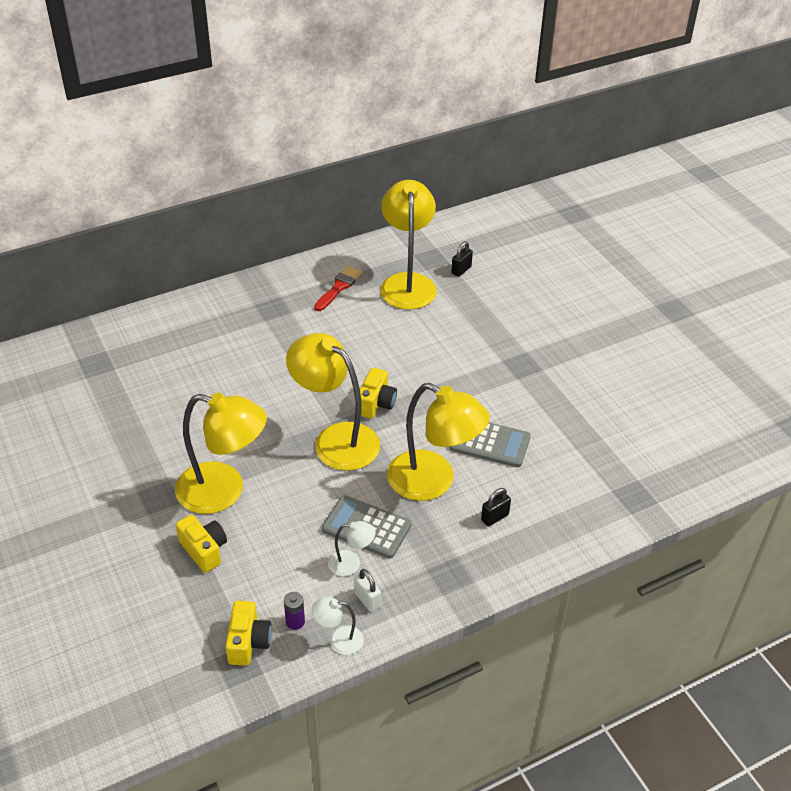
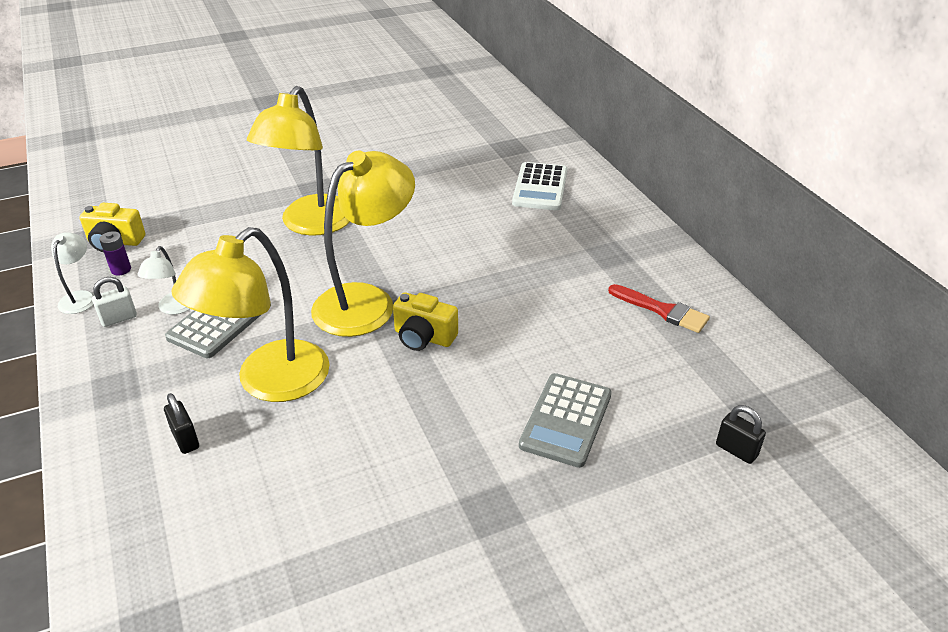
camera: 95 degrees right, 5 degrees down
yellow camera [176,515,227,573] -> none
yellow lamp [380,180,437,310] -> none
grey calculator [450,423,531,467] -> grey calculator moved to [519,373,612,468]
none -> white calculator [512,162,567,210]

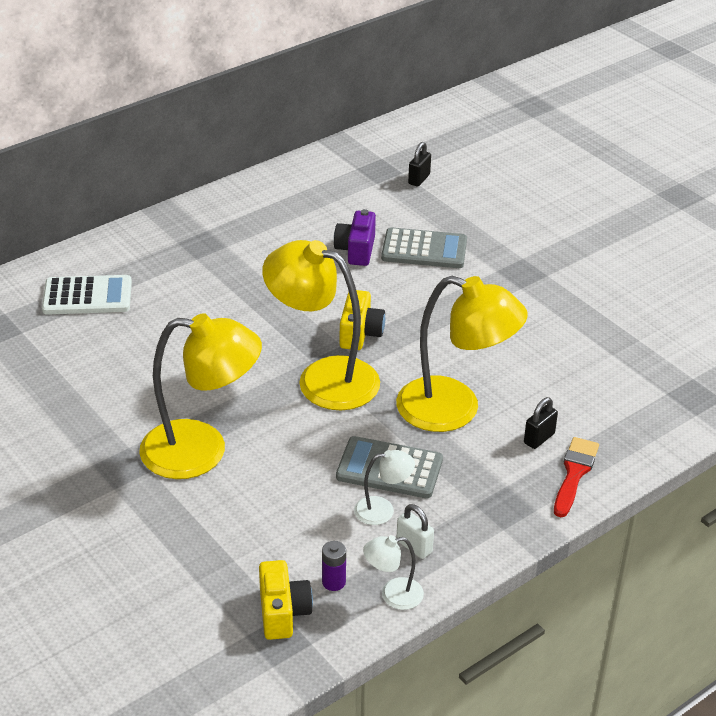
camera: 105 degrees left, 0 degrees up
red brush [608,284,710,333] -> red brush moved to [554,437,599,517]
none -> purple camera [334,209,376,266]

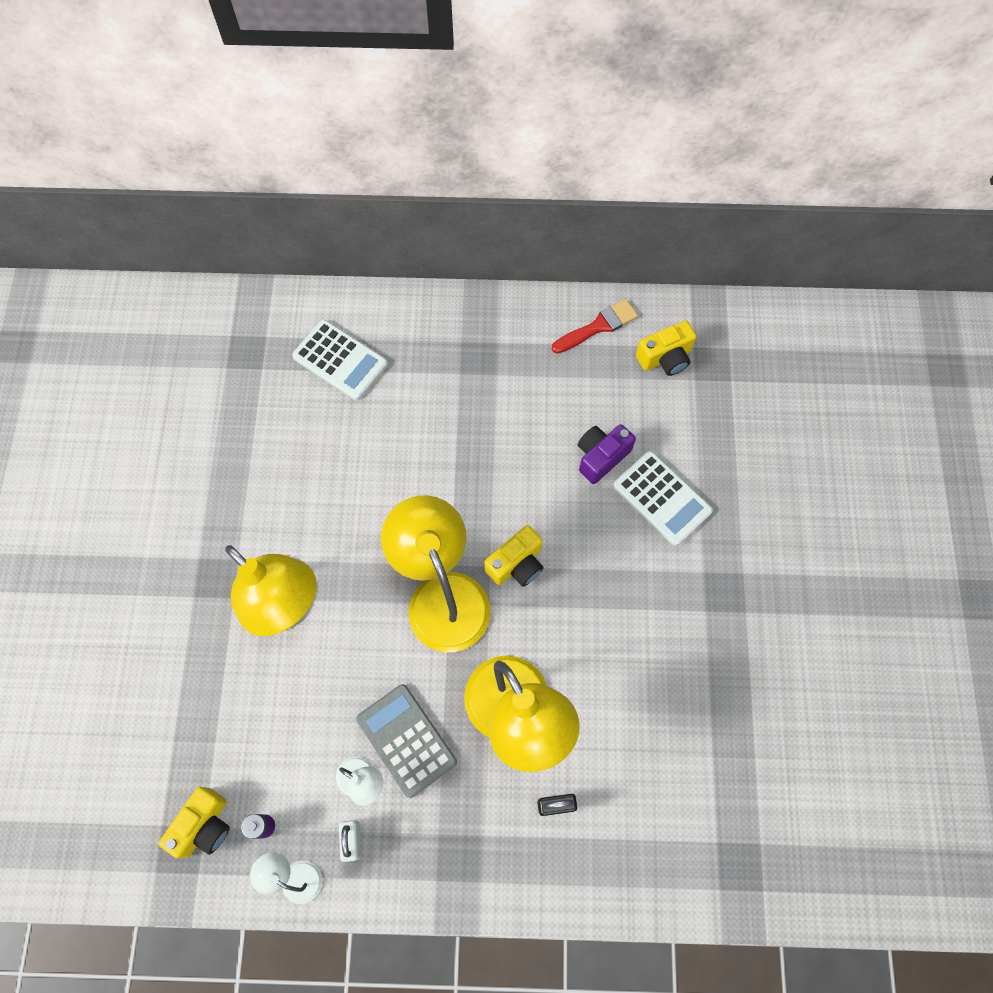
camera: 40 degrees right, 30 degrees up
grey calculator [381,227,467,268] -> white calculator [613,451,713,546]
black padlock [408,142,431,187] -> none
red brush [554,437,599,517] -> red brush moved to [552,299,638,354]
none -> yellow camera [636,321,696,376]

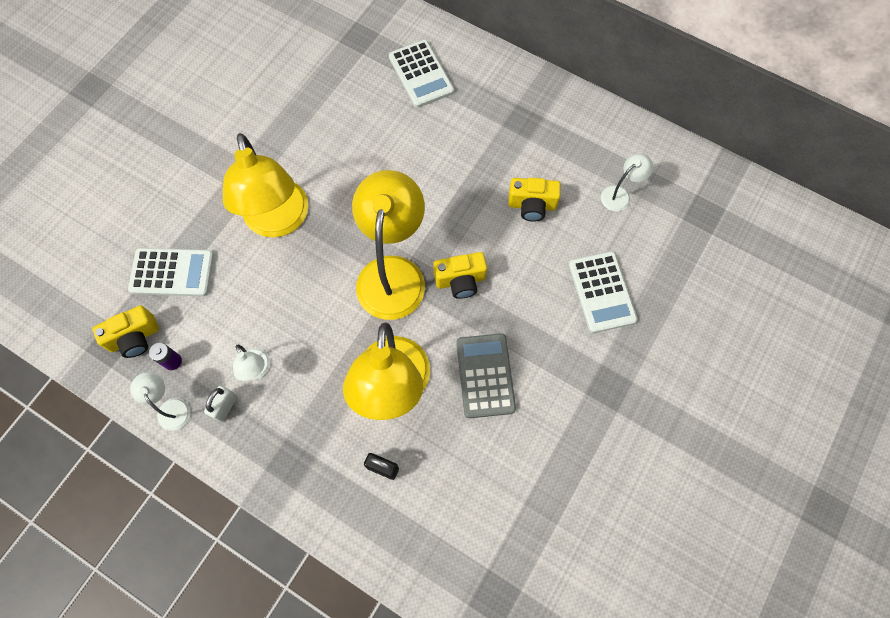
camera: 30 degrees right, 0 degrees up
grey calculator [356,684,457,798] -> grey calculator moved to [456,333,516,418]
red brush [552,299,638,354] -> none
purple camera [578,424,636,484] -> none
yellow camera [636,321,696,376] -> yellow camera moved to [508,178,561,222]
none -> white calculator [128,248,214,296]
none -> white lamp [601,153,653,212]

